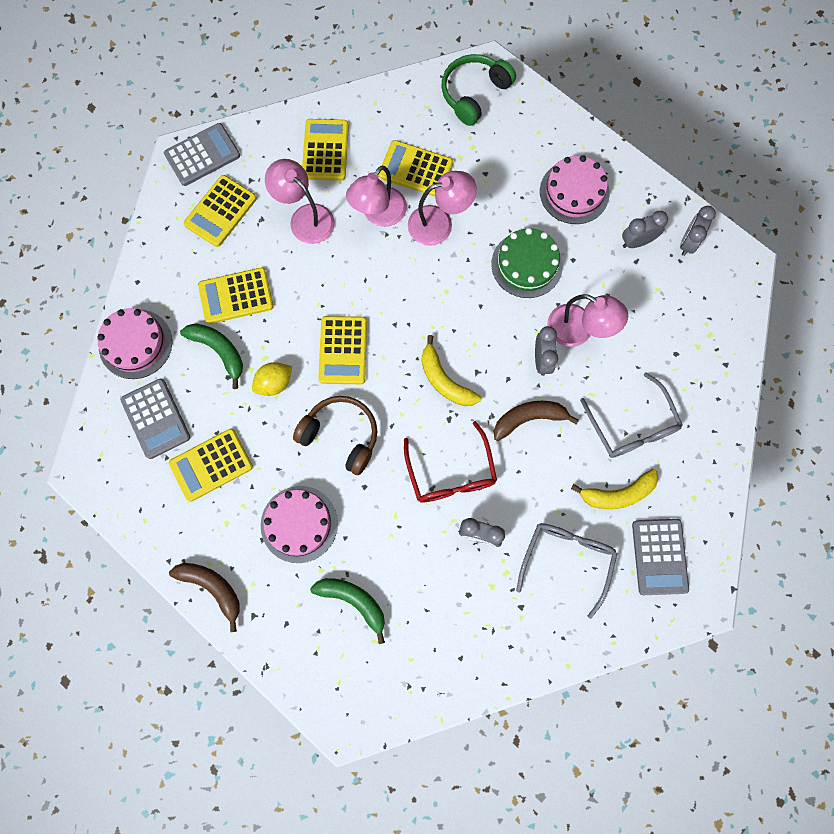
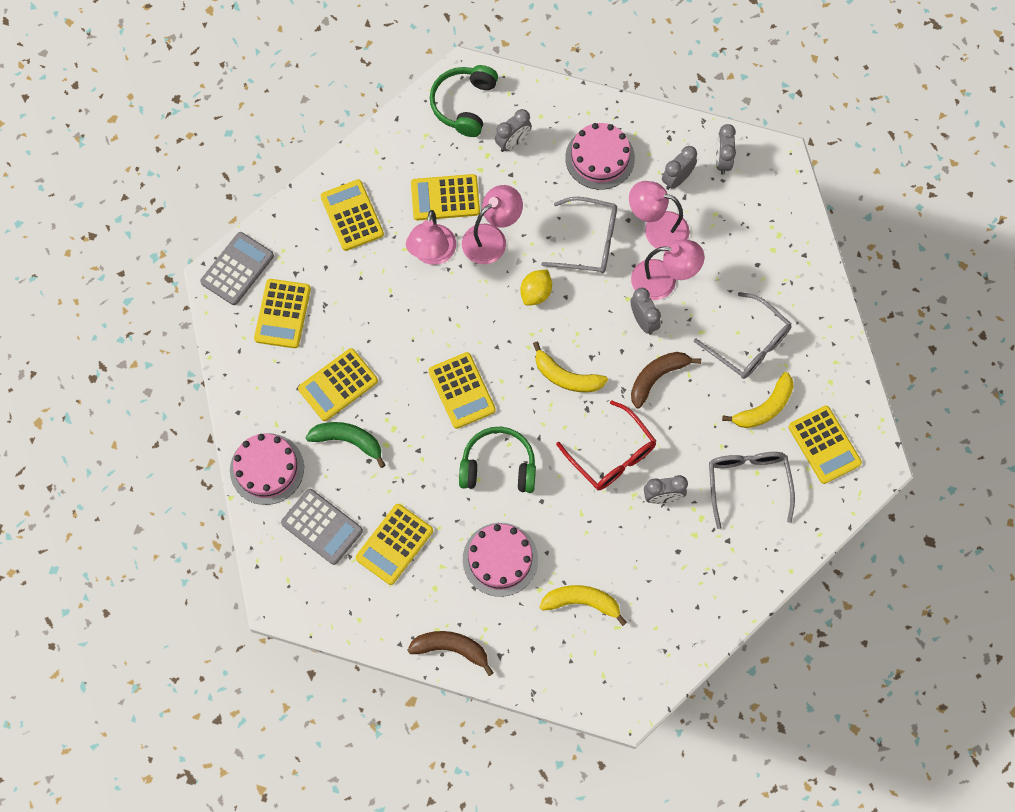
camera: 25 degrees left, 5 degrees down
yellow lemon [252,362,292,396] -> yellow lemon moved to [520,269,552,306]
pink lamp [265,159,335,244] -> pink lamp moved to [629,181,690,249]
brown headphones [293,396,378,475] -> green headphones [459,427,536,493]
green banana [310,578,385,644] -> yellow banana [539,585,627,626]
green cake [491,228,563,298] -> grey glasses [541,197,617,274]
grey calculator [632,519,689,595] -> yellow calculator [788,406,862,484]
none -> grey clock [495,109,532,152]

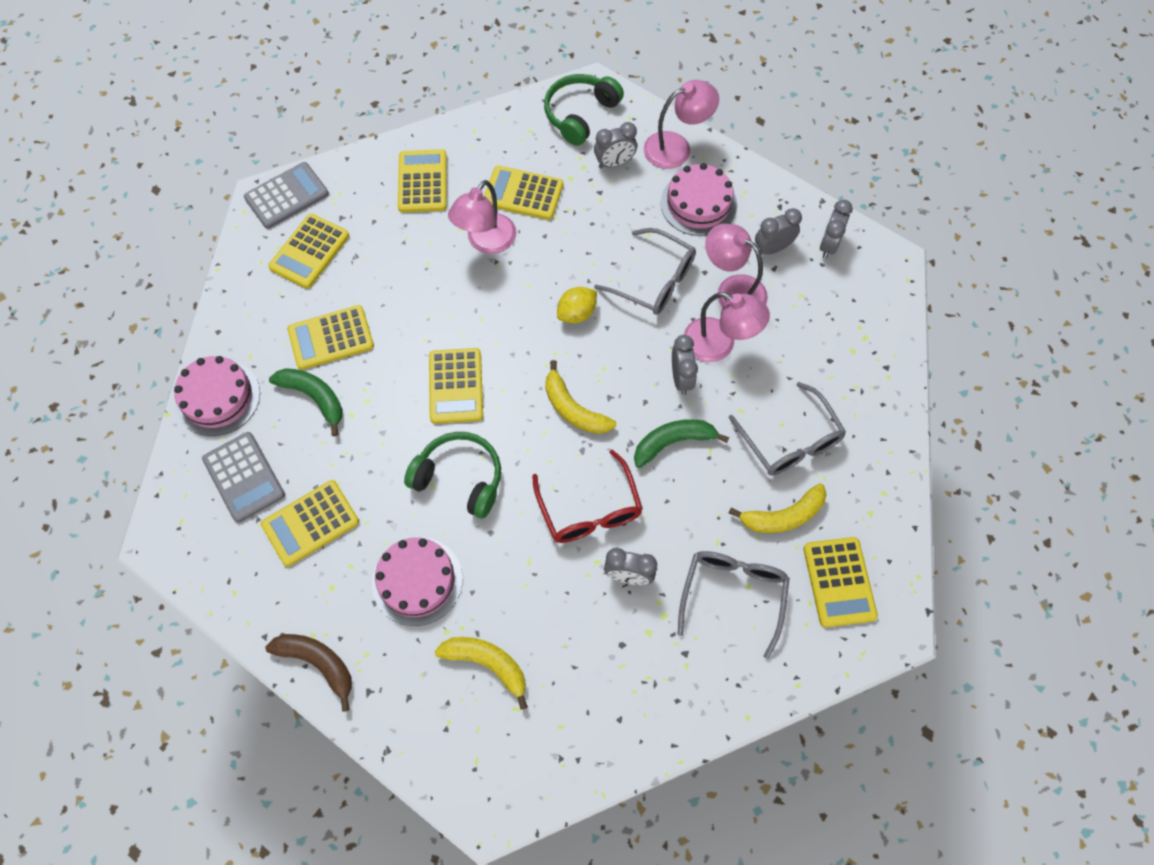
camera: 20 degrees right, 5 degrees down
pink lamp [462,185,523,264] -> pink lamp moved to [644,80,719,169]
brown banana [631,352,701,408] -> green banana [634,419,729,468]

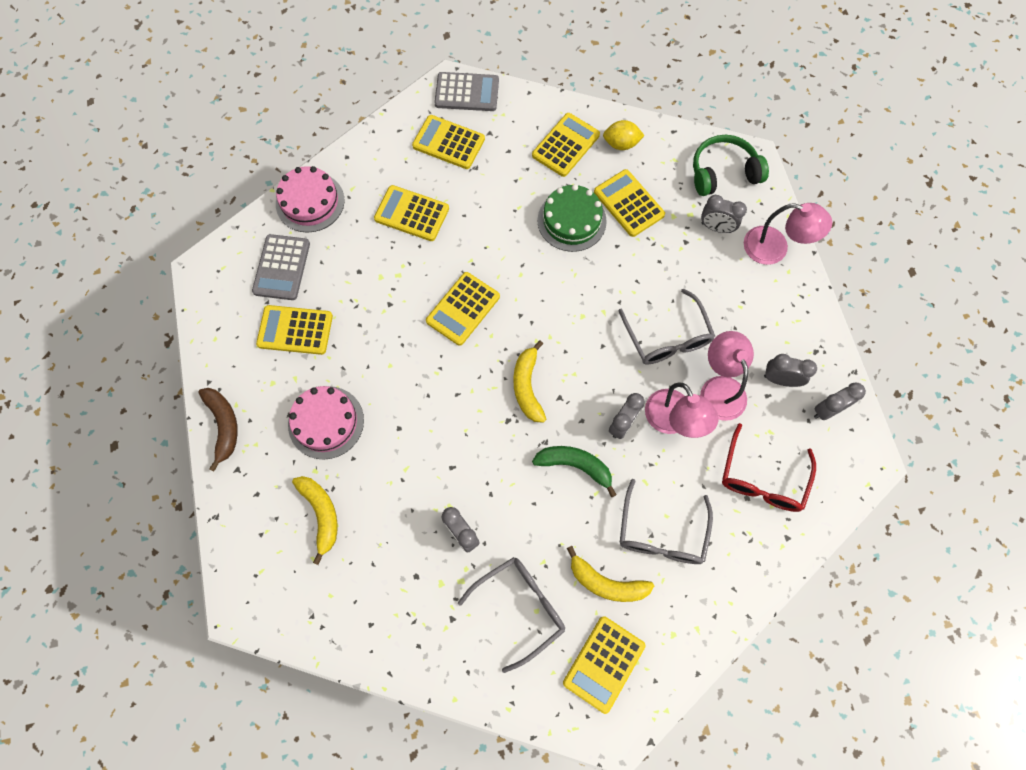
camera: 40 degrees right, 5 degrees up
yellow calculator [268,214,349,289] -> yellow calculator turned 45 degrees clockwise [412,115,485,169]
green banana [269,368,343,436] -> none
green headphones [404,432,501,518] -> none
pink lamp [448,180,516,254] -> green cake [537,184,607,252]
red glasses [532,449,643,543] -> red glasses moved to [722,423,816,512]
yellow lemon [557,287,597,323] -> yellow lemon moved to [603,120,645,150]
pink cake [661,163,737,236] -> none

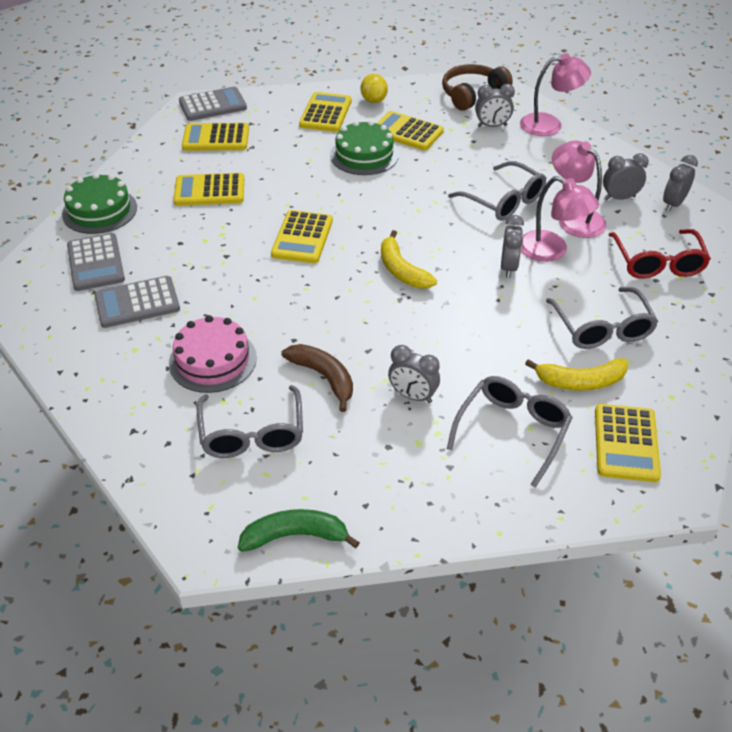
camera: 25 degrees left, 25 degrees down
brown banana [199,388,238,472] -> brown banana moved to [282,344,353,412]
yellow calculator [256,305,333,355] -> grey calculator [94,276,180,328]
pink cake [276,166,344,233] -> green cake [62,173,137,234]
yellow banana [292,476,338,565] -> grey glasses [197,385,303,458]
green banana [532,446,617,497] -> green banana moved to [238,509,360,552]
yellow lemon [603,120,645,150] -> yellow lemon turned 75 degrees counterclockwise [361,74,388,103]
green headphones [693,135,769,196] -> brown headphones [442,64,513,111]

